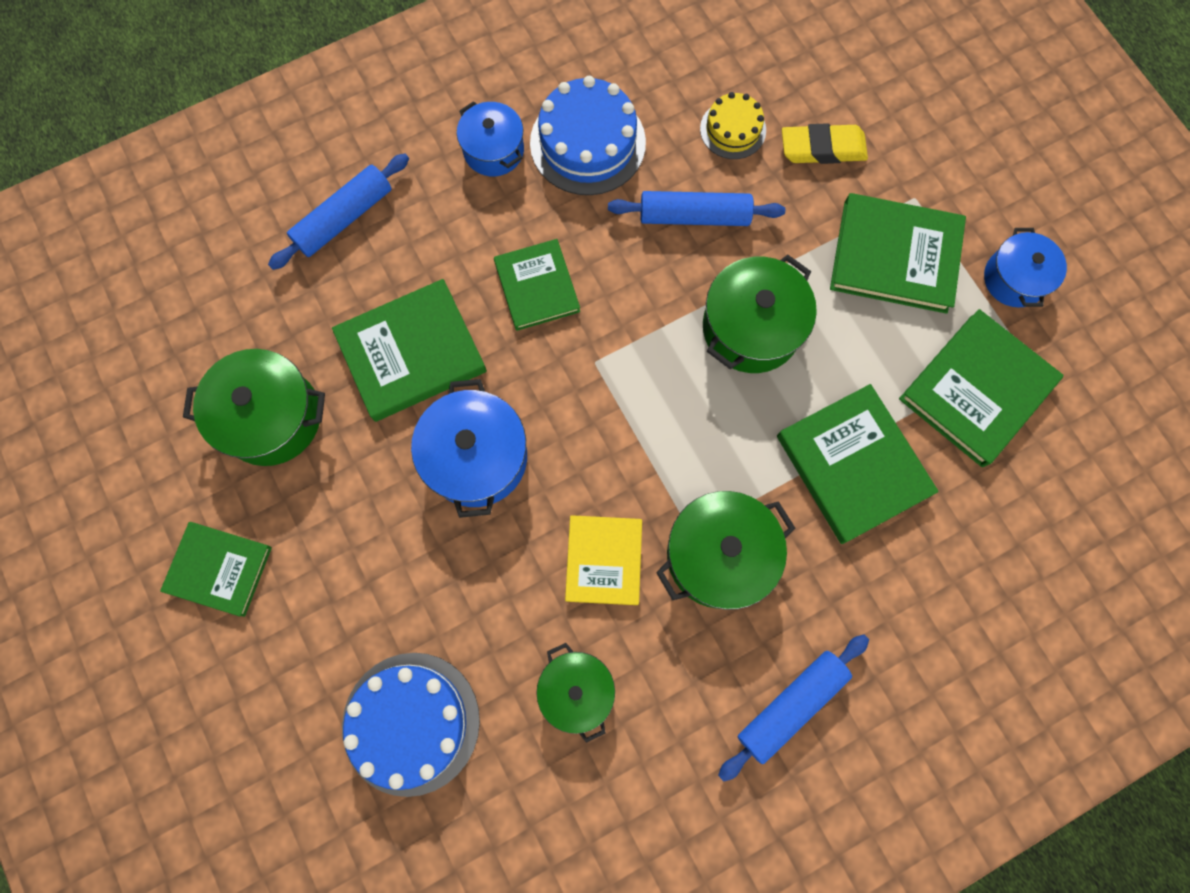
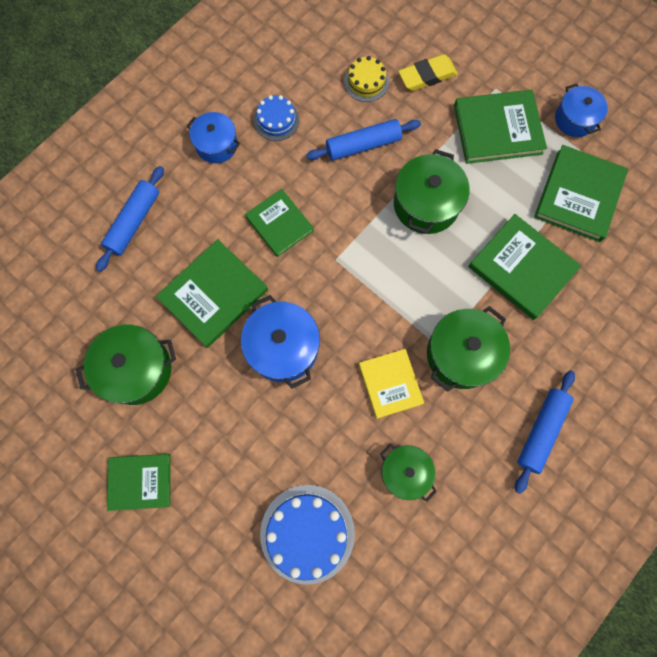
camera: 20 degrees left, 0 degrees up
blue cake [530,76,646,195] -> blue cake [254,95,299,141], size x0.57

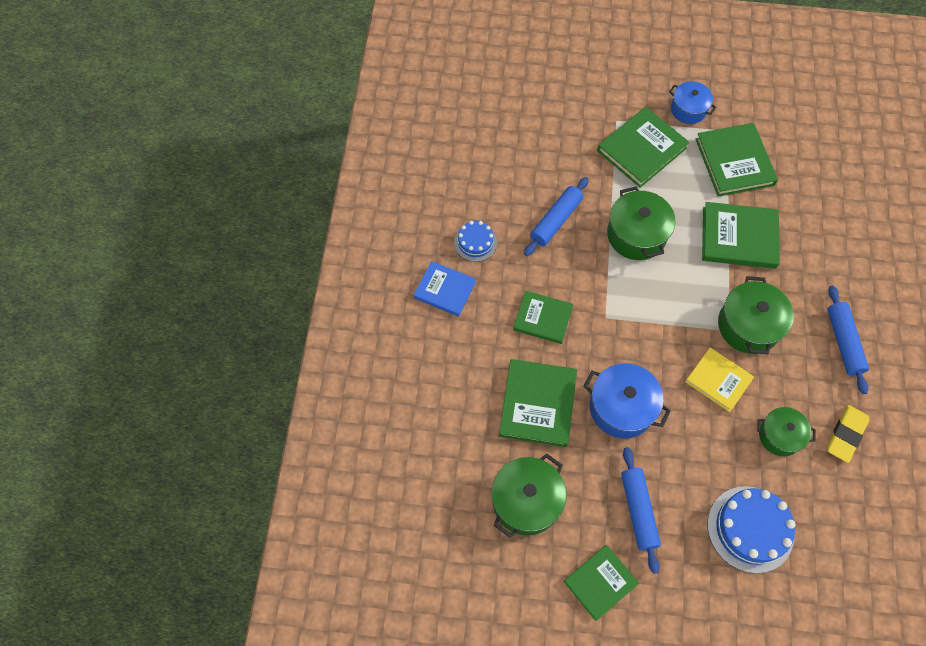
camera: 35 degrees left, 10 degrees down
blue rolling pin [96,166,164,272] -> blue rolling pin moved to [621,447,661,574]
blue pot [187,112,240,163] -> blue book [414,261,476,316]
yellow cake [344,56,389,102] -> none
yellow eraser [398,54,458,91] -> yellow eraser moved to [827,405,869,463]

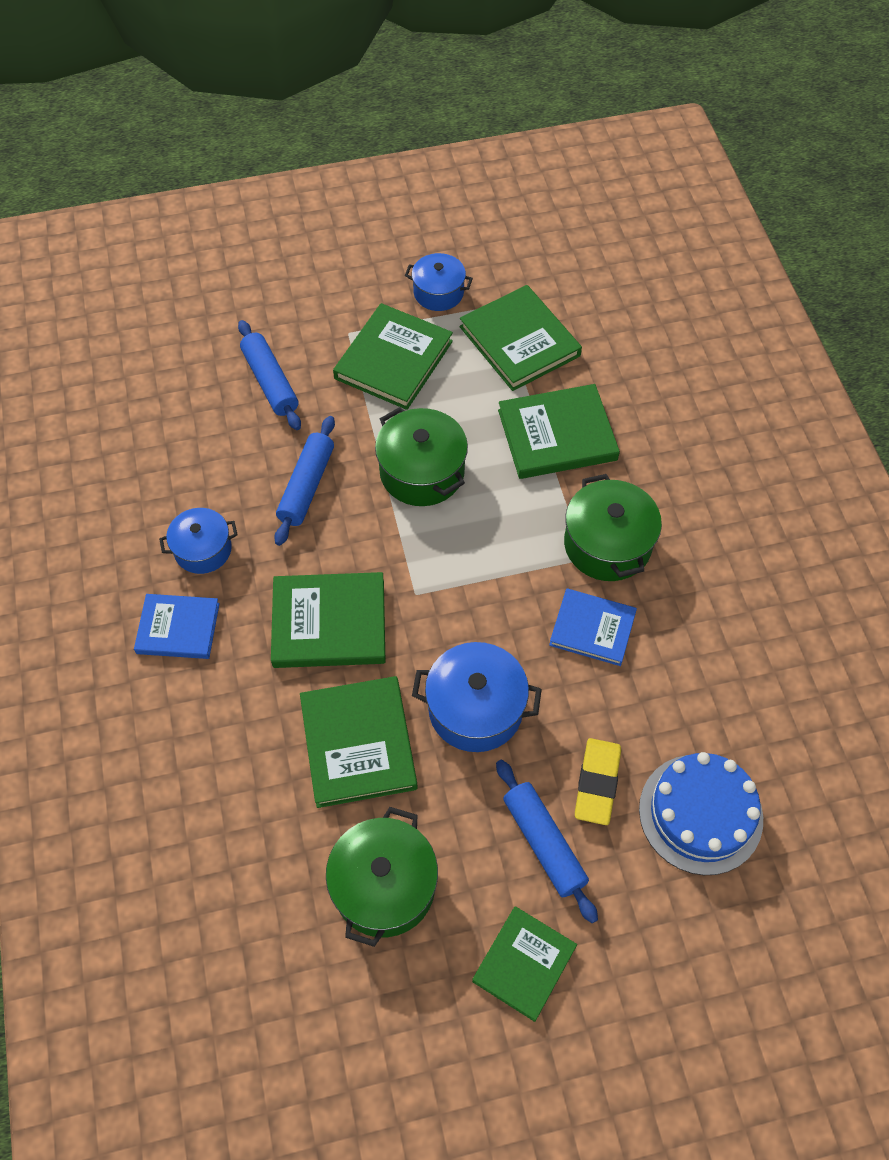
camera: 20 degrees left, 5 degrees down
blue cake [454,221,497,262] -> blue pot [159,508,238,574]
green book [513,290,573,344] -> green book [271,572,386,668], size x1.51
yellow book [685,348,754,412] -> blue book [549,589,637,666]
green pot [757,407,816,456] -> none
blue rolling pin [827,285,869,394] -> blue rolling pin moved to [238,320,301,430]
yellow eraser [827,405,869,463] -> yellow eraser moved to [575,738,621,825]

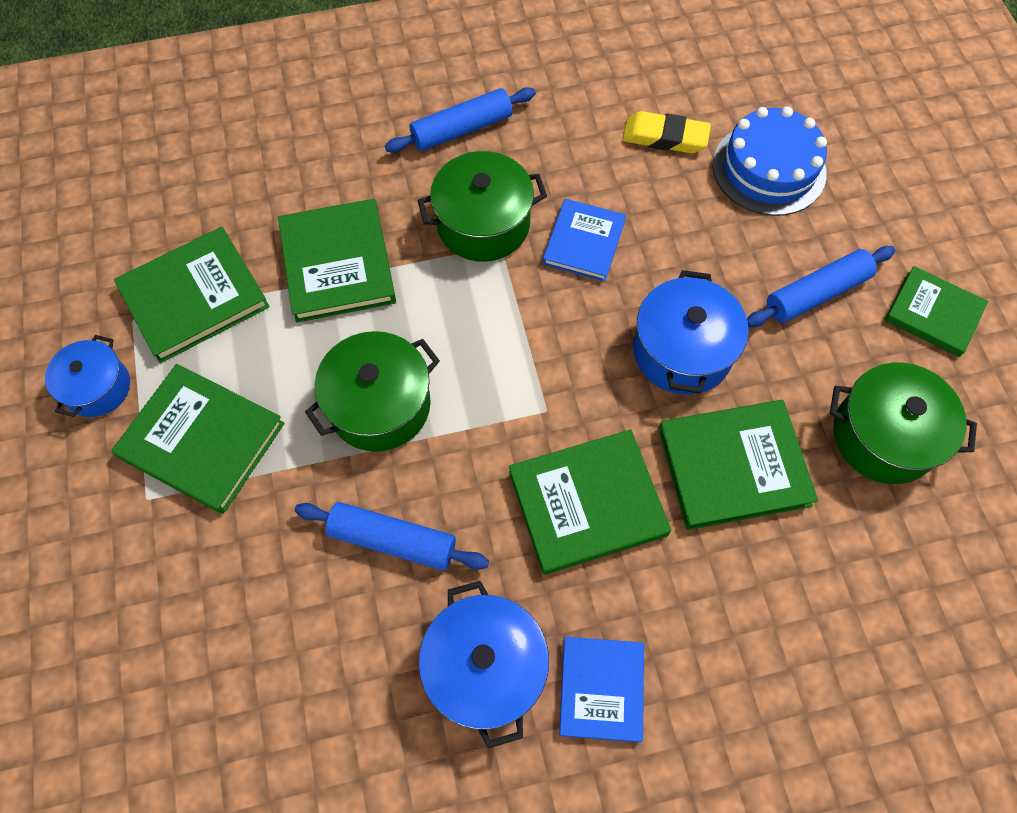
camera: 90 degrees left, 5 degrees up
blue pot [159,508,238,574] -> blue pot [419,581,549,749], size x1.53
blue rolling pin [238,320,301,430] -> blue rolling pin moved to [385,87,536,153]
green book [271,572,386,668] -> green book turned 75 degrees clockwise [509,429,671,575]
yellow eraser [575,738,621,825] -> yellow eraser moved to [622,111,711,154]

